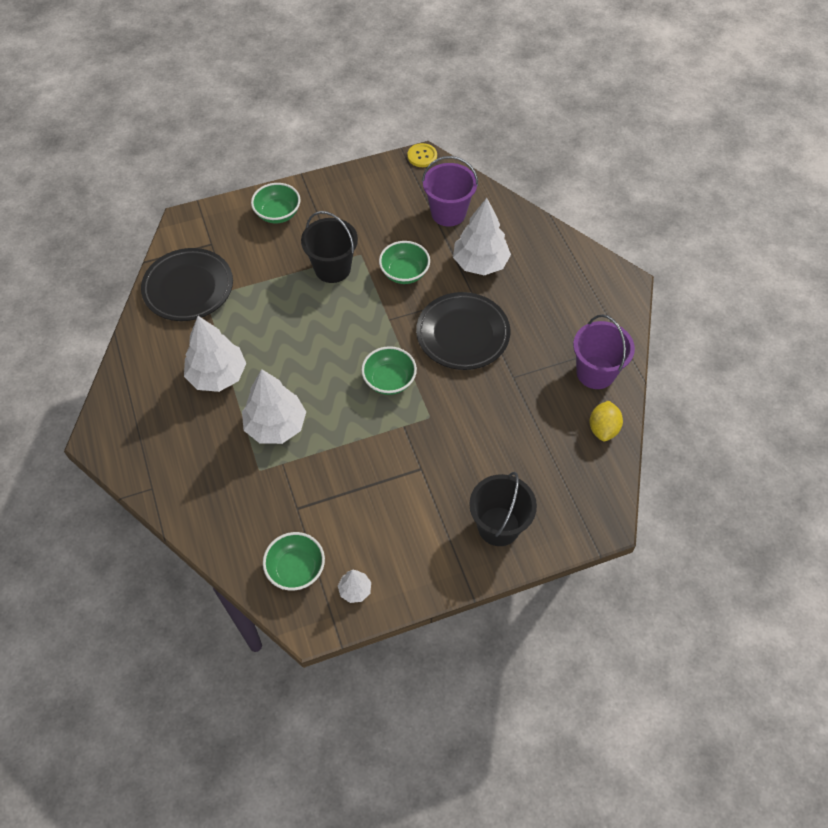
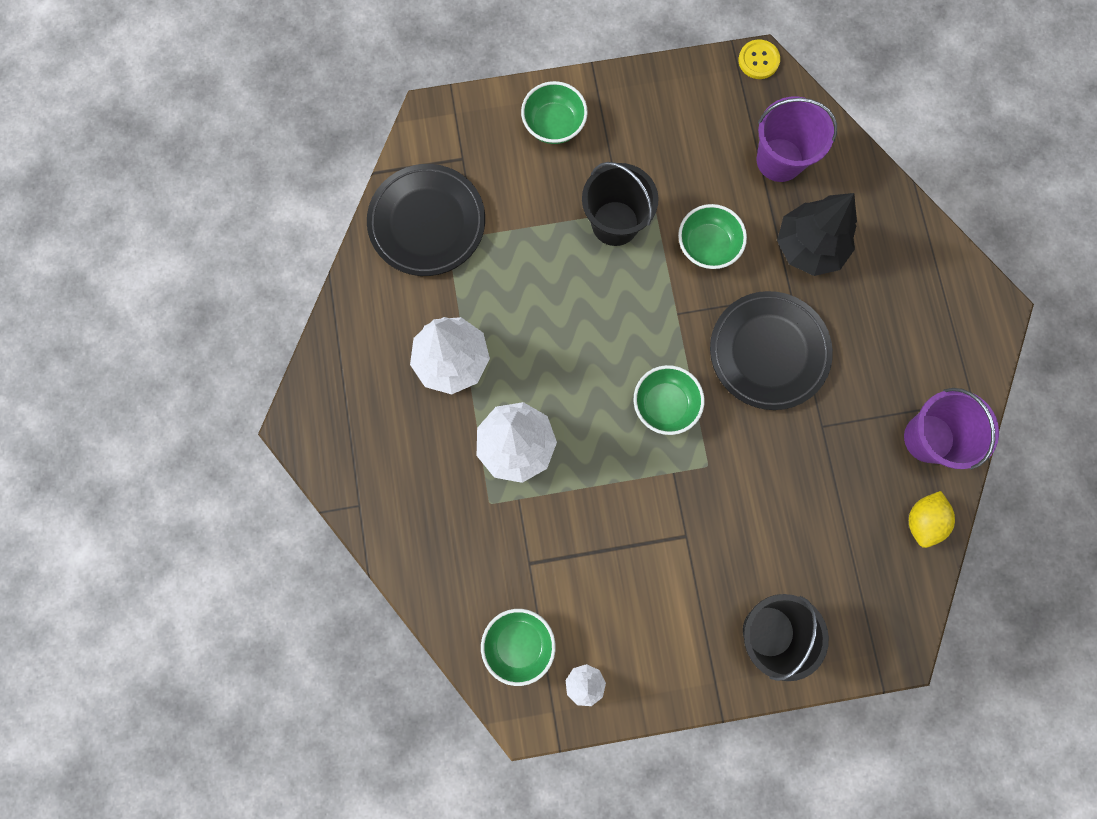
camera: 10 degrees right, 20 degrees up
white tree [453,198,511,275] -> black tree [777,193,857,276]

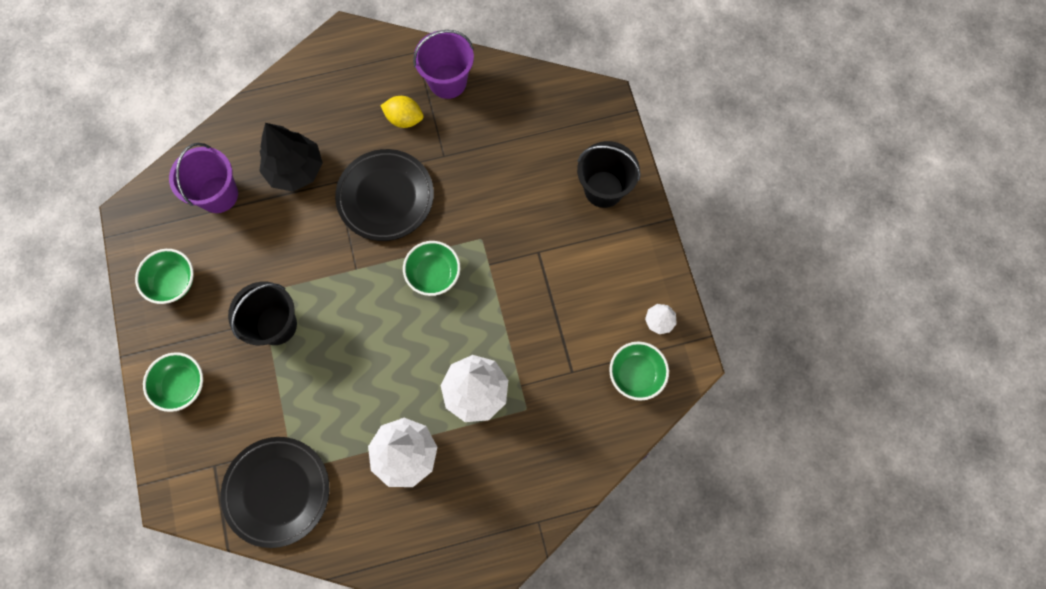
camera: 95 degrees left, 5 degrees down
green bowl [678,204,747,269] -> green bowl moved to [135,249,194,304]
yellow button [738,39,780,79] -> none
yellow lemon [909,491,955,548] -> yellow lemon moved to [380,96,424,128]

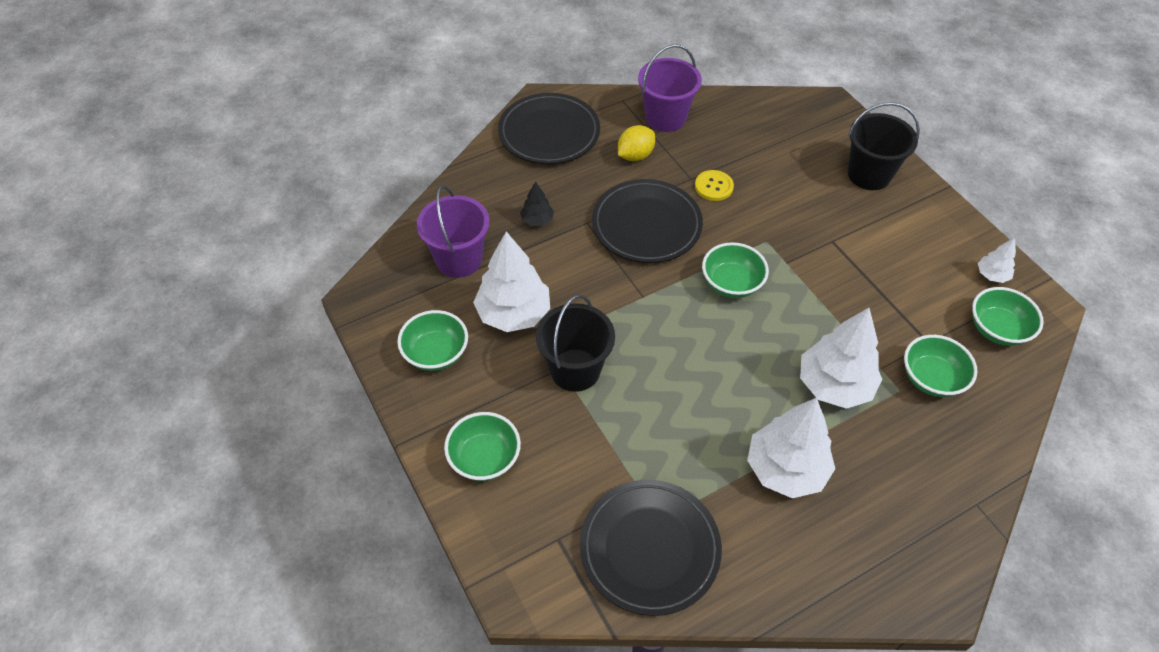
camera: 15 degrees left, 20 degrees down
black tree [259,123,323,192] -> black tree [520,181,554,226], size x0.48
yellow lemon [380,96,424,128] -> yellow lemon turned 45 degrees counterclockwise [618,125,655,161]
none -> white tree [473,231,550,332]
none -> black plate [498,93,600,164]
none -> yellow button [695,170,734,201]
none -> green bowl [904,335,978,397]

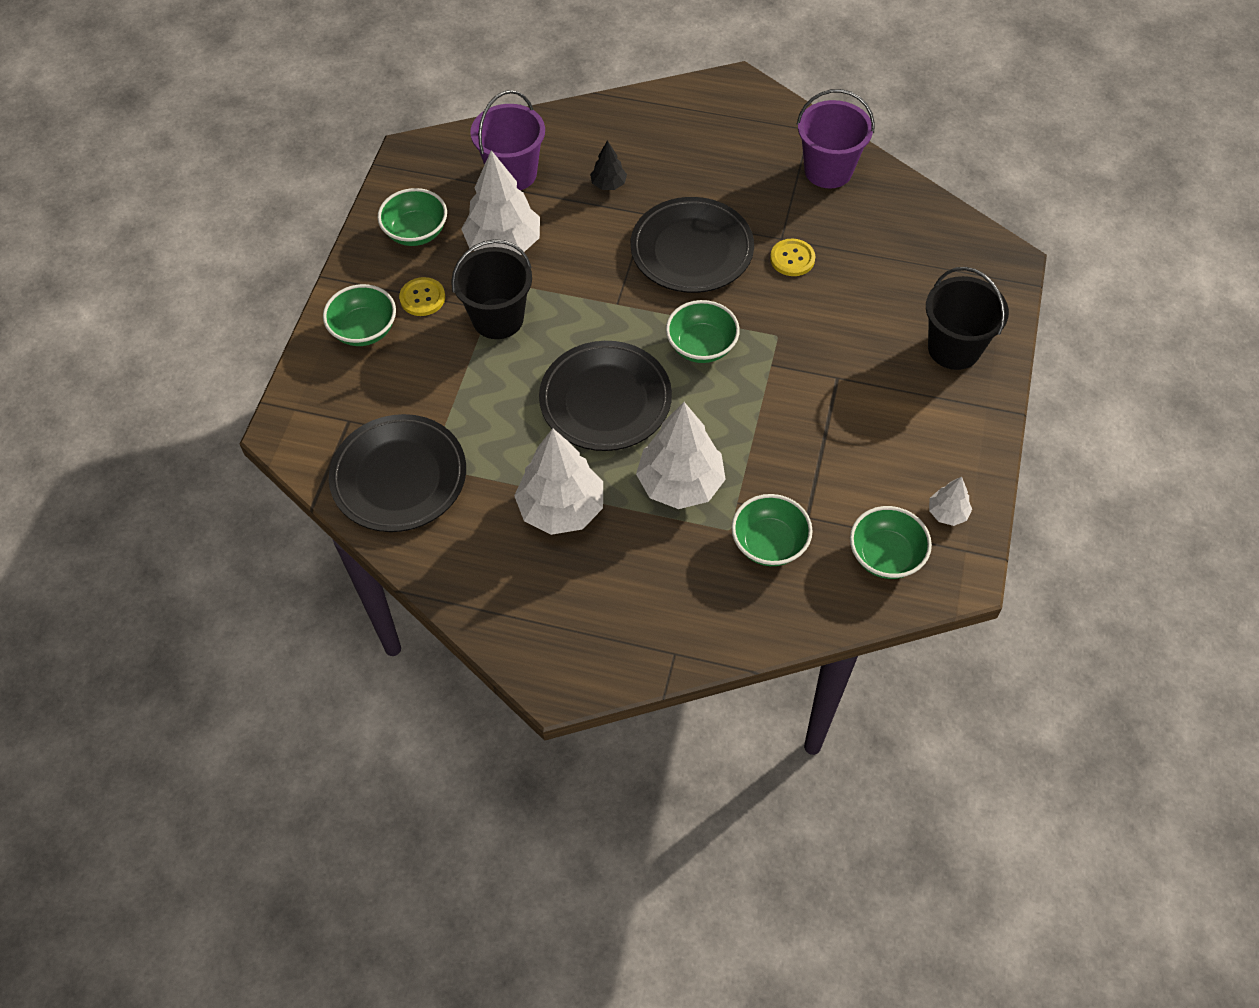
camera: 45 degrees right, 5 degrees up
black plate [498,93,600,164] -> black plate moved to [539,341,672,451]
yellow lemon [618,125,655,161] -> none
none -> yellow button [399,277,445,316]

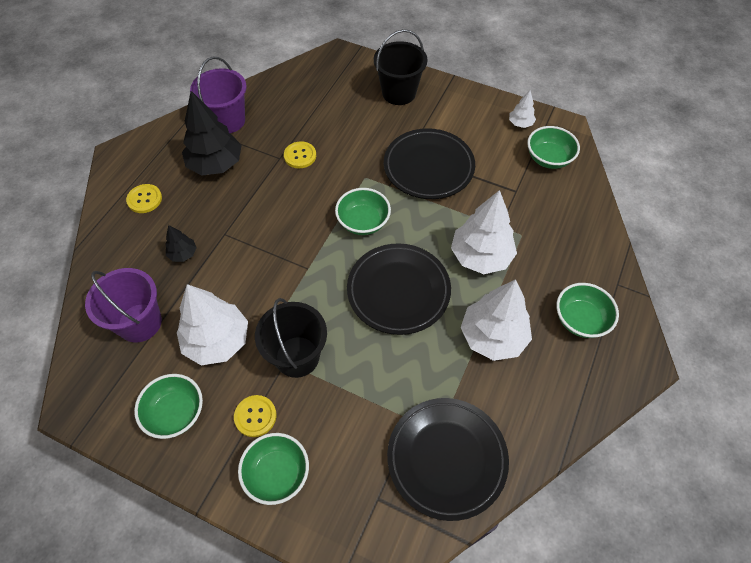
camera: 80 degrees left, 0 degrees up
black plate [630,197,754,293] -> black plate moved to [384,128,475,199]
green bowl [731,494,813,566] -> green bowl moved to [556,283,619,338]
none -> yellow button [126,184,162,213]
none -> black tree [182,91,242,175]

